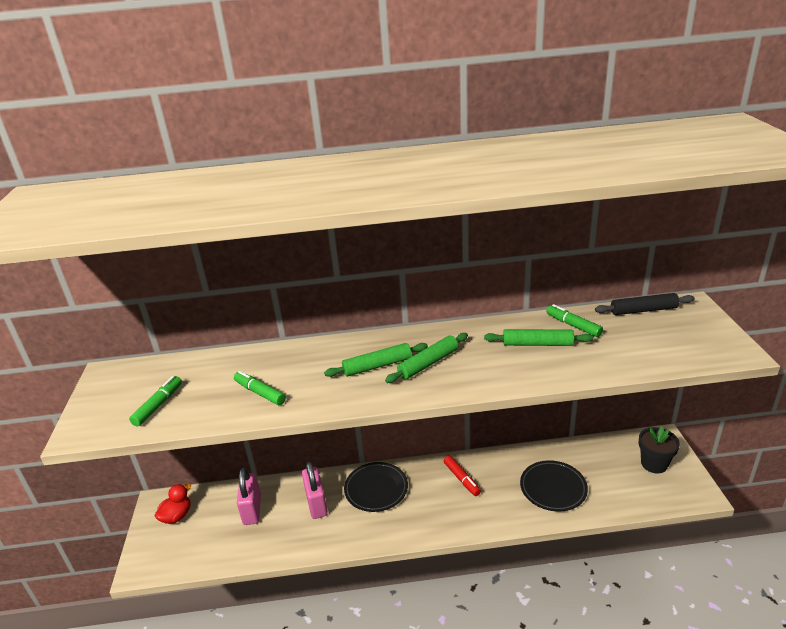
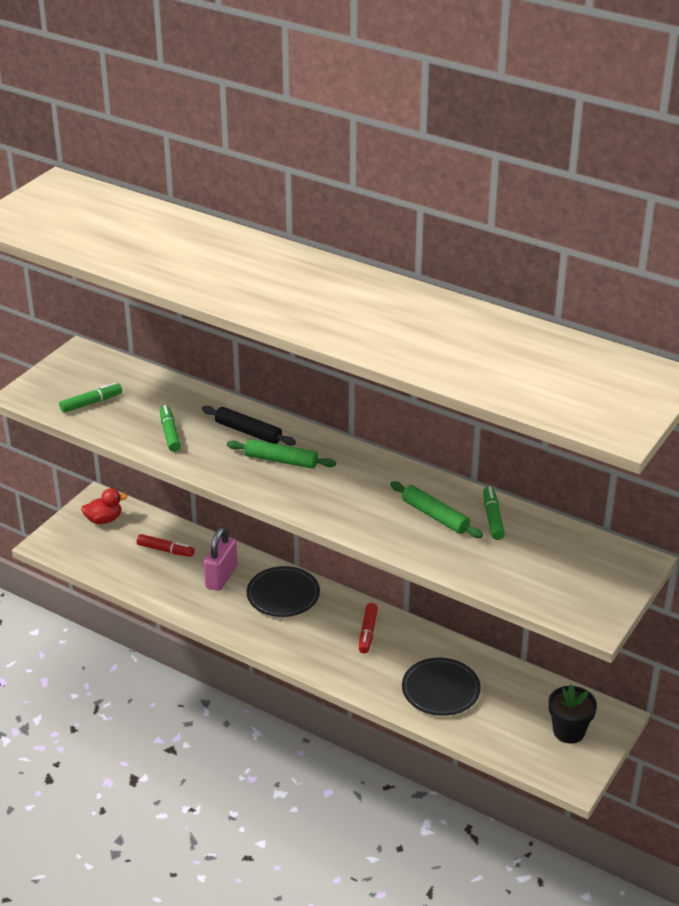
camera: 35 degrees right, 5 degrees up
pink padlock [237,467,261,525] -> red marker [137,534,194,557]
green rolling pin [385,333,468,383] -> none
black rolling pin [595,293,695,315] -> black rolling pin moved to [202,406,296,446]

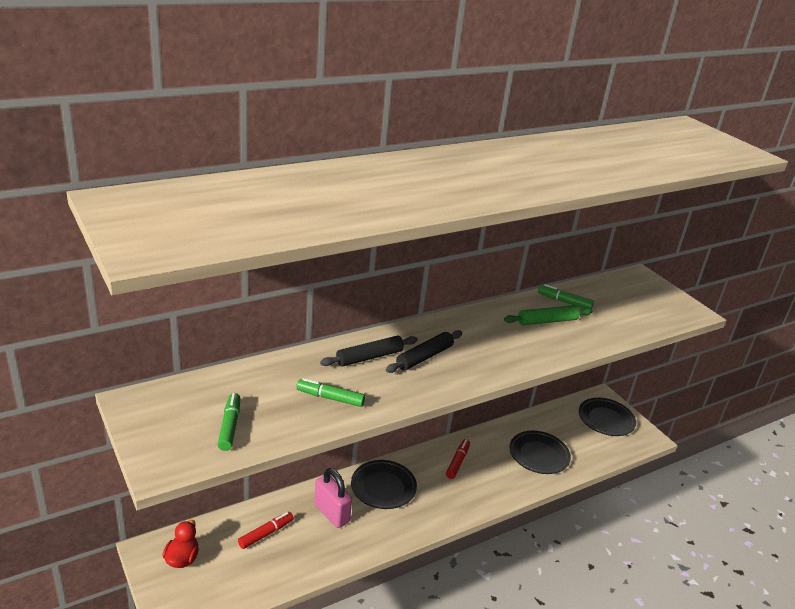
camera: 65 degrees left, 5 degrees down
green rolling pin [227,439,336,469] -> black rolling pin [386,330,462,373]
red marker [359,603,378,653] -> red marker turned 105 degrees counterclockwise [446,439,470,479]
black flower pot [549,684,597,744] -> black plate [579,398,636,436]

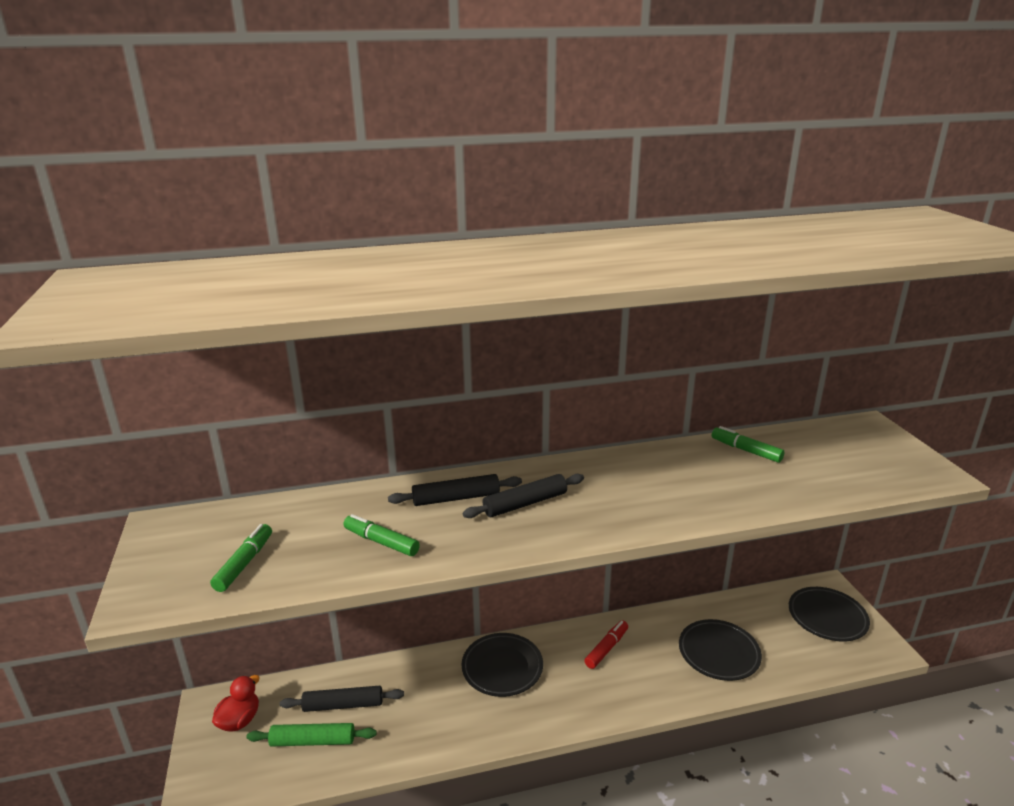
camera: 20 degrees right, 5 degrees down
red marker [238,512,294,549] -> black rolling pin [280,686,404,712]
pink padlock [314,468,352,528] -> none
green rolling pin [504,305,593,325] -> green rolling pin moved to [246,723,377,746]

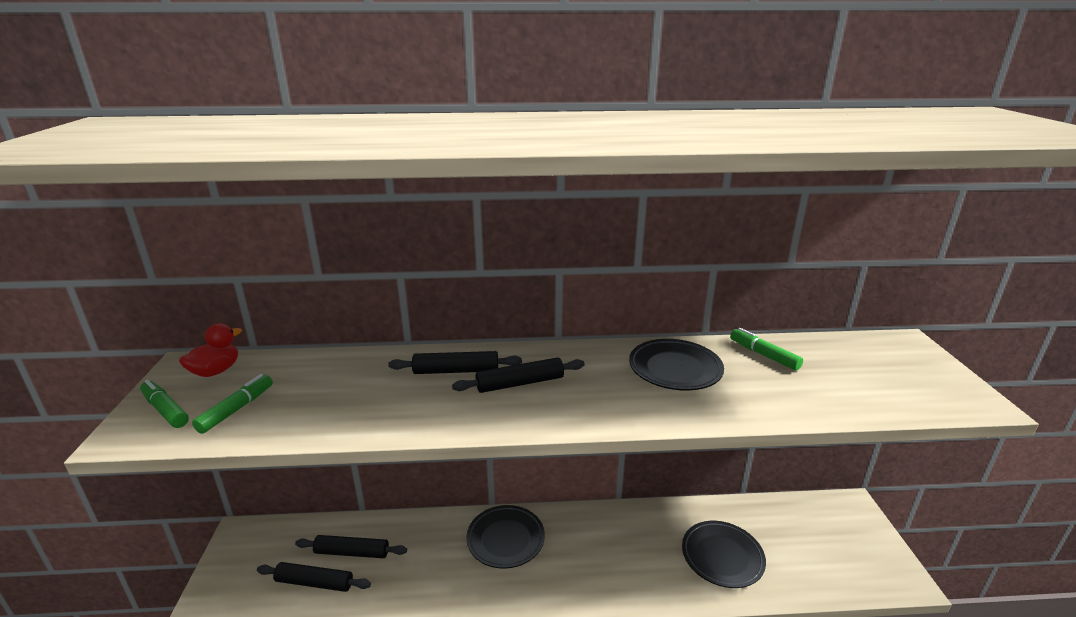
camera: 10 degrees right, 0 degrees up
red duck [212,675,260,732] -> red duck moved to [179,323,242,377]
green rolling pin [246,723,377,746] -> black rolling pin [257,562,371,592]
green marker [343,514,420,556] -> green marker moved to [140,380,189,428]
red marker [584,620,628,669] -> none
black plate [789,587,870,641] -> black plate moved to [629,339,724,390]

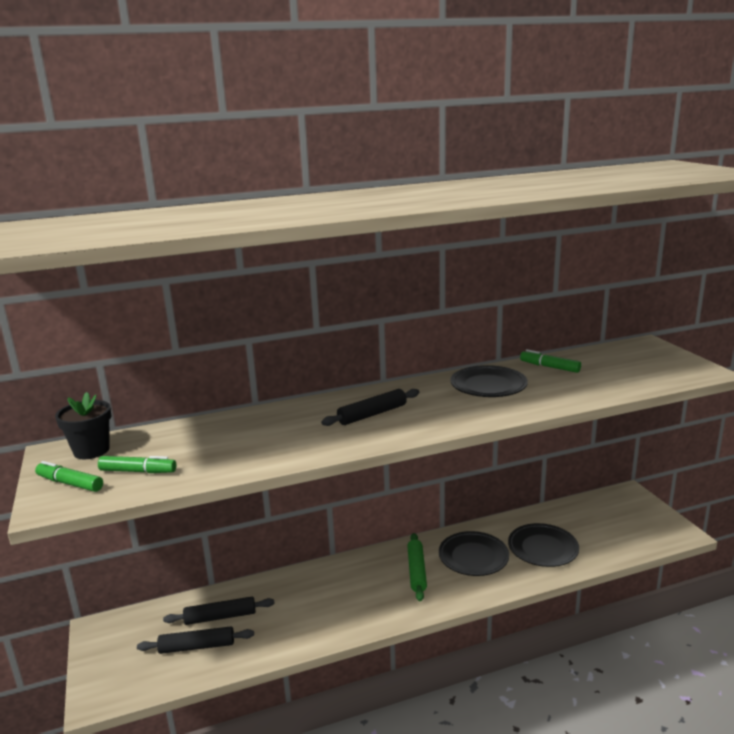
camera: 15 degrees left, 5 degrees down
red duck [179,323,242,377] -> black flower pot [55,392,111,459]
green marker [192,374,273,434] -> green marker turned 90 degrees clockwise [98,456,176,473]
black rolling pin [388,351,522,374] -> none
black plate [467,505,545,569] -> black plate moved to [439,531,509,576]
none -> green rolling pin [407,533,427,601]

